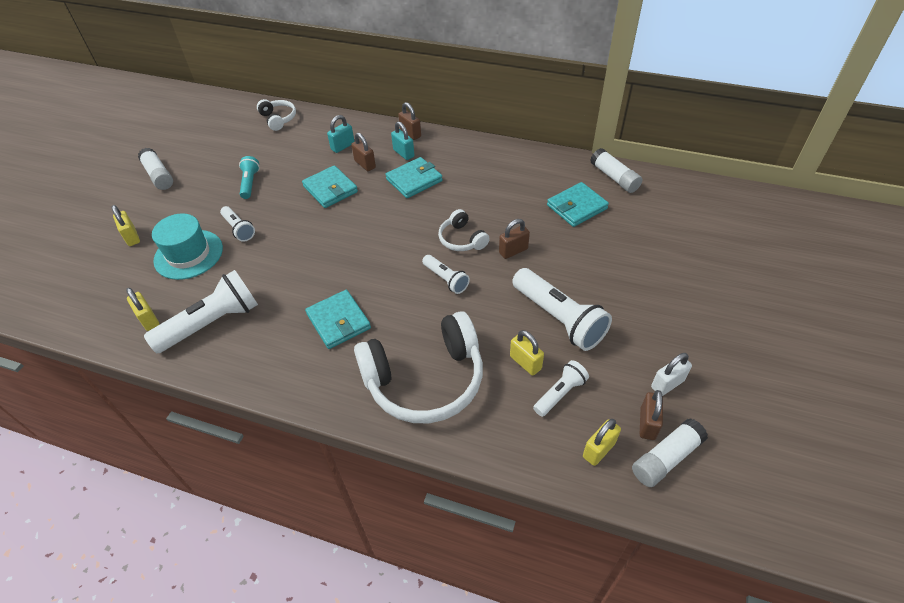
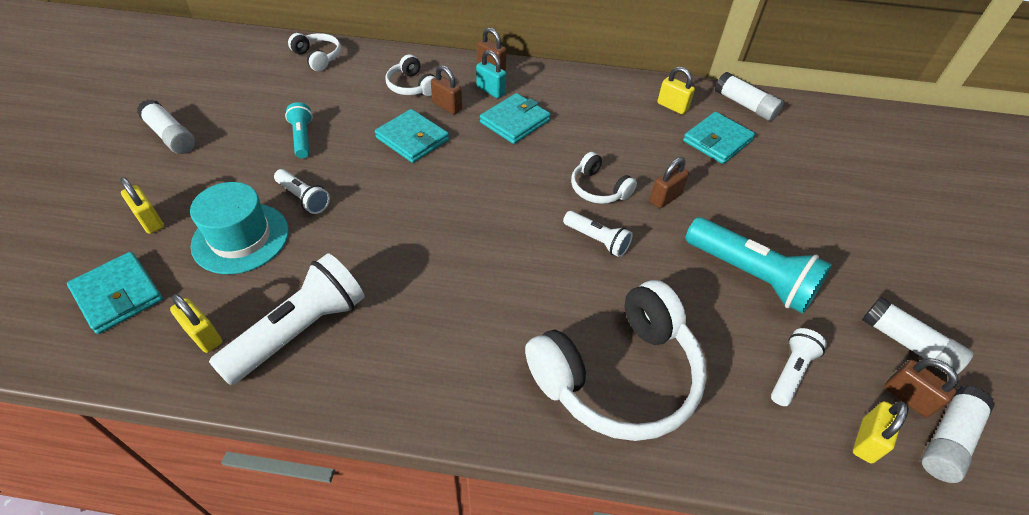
camera: 15 degrees left, 0 degrees up
turquoise wallet [305,290,371,349] -> turquoise wallet moved to [67,252,163,334]
turquoise padlock [327,115,355,153] -> white headphones [385,54,435,96]
yellow padlock [510,330,544,376] -> yellow padlock moved to [657,66,695,115]
white flashlight [512,268,612,351] -> turquoise flashlight [685,217,832,314]
brown padlock [640,390,663,440] -> brown padlock turned 45 degrees counterclockwise [884,358,959,417]
white padlock [651,353,692,396] -> white glue stick [862,297,974,375]

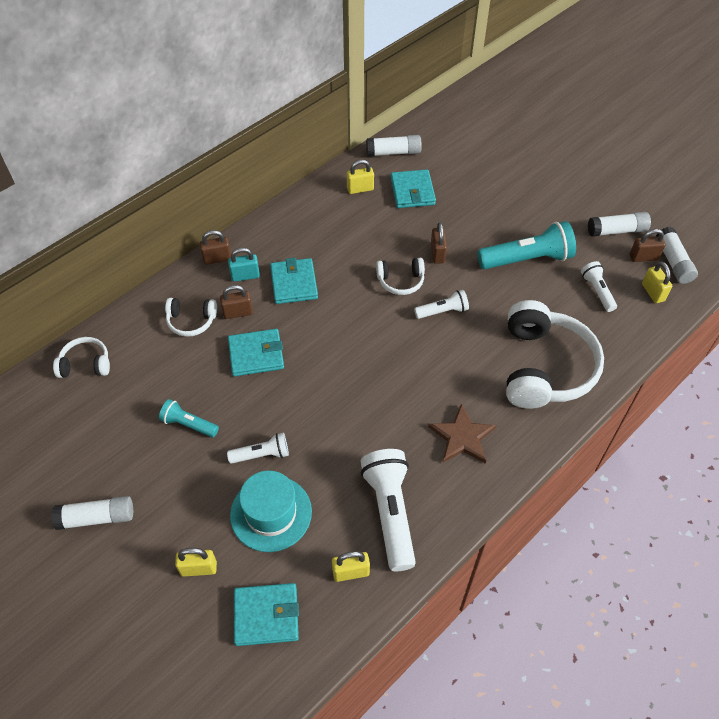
camera: 50 degrees left, 5 degrees up
none -> brown star [428,403,497,464]

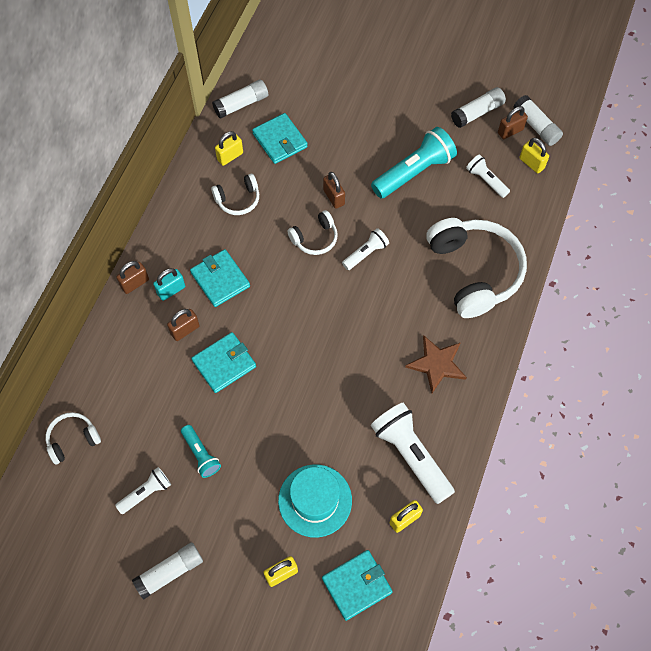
camera: 25 degrees left, 10 degrees up
turquoise flashlight [159,399,219,437] -> turquoise flashlight turned 120 degrees counterclockwise [181,425,221,478]
white headphones [165,298,217,337] -> white headphones moved to [211,174,259,215]
white flashlight [227,433,289,464] -> white flashlight moved to [115,467,171,514]

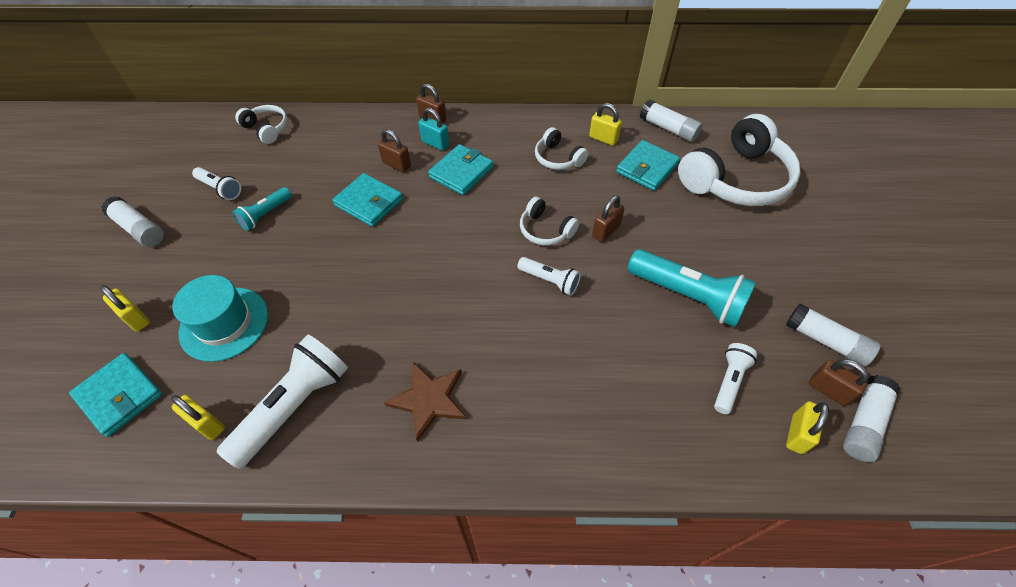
camera: 70 degrees right, 10 degrees down
white headphones [426,218,527,318] -> white headphones moved to [678,114,801,206]

